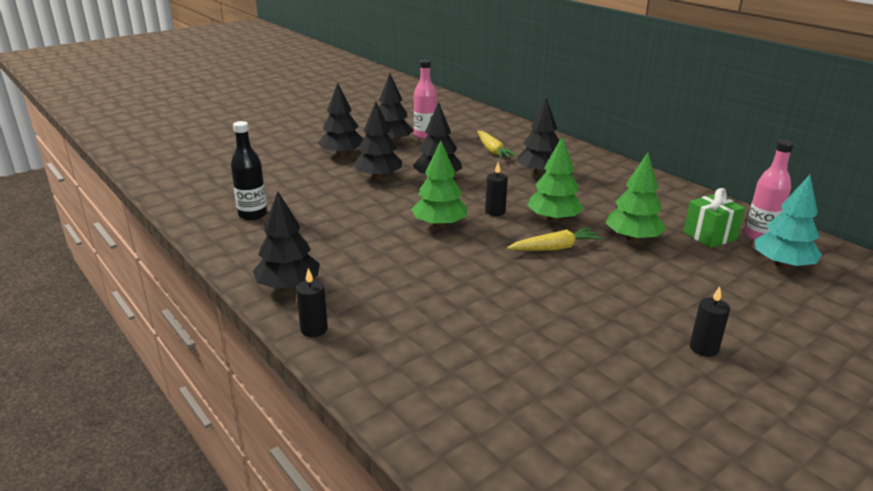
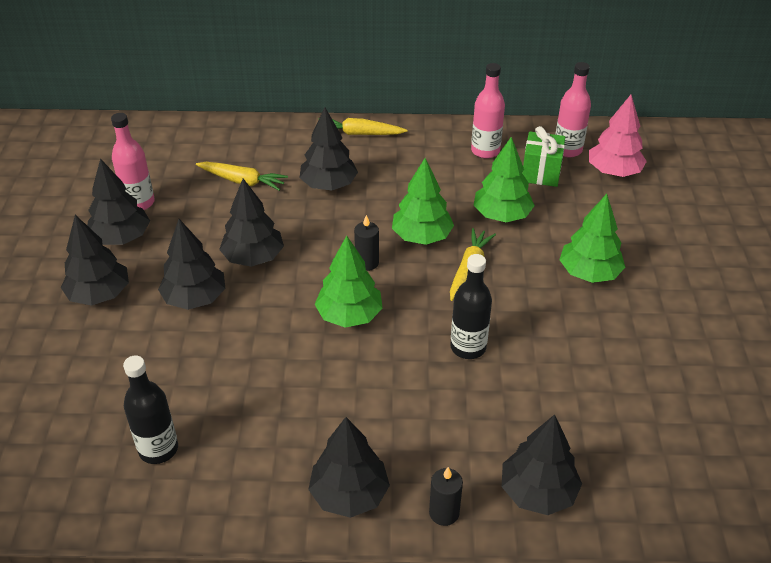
camera: 50 degrees left, 15 degrees up
black candle [690,286,730,357] -> none
turquoise tree [755,175,822,269] -> pink tree [589,95,647,177]
none -> yellow carrot [318,118,407,135]
none -> black bottle [450,254,492,359]
none -> pink bottle [471,63,505,158]
none -> black tree [502,414,582,515]
none -> green tree [560,194,625,283]

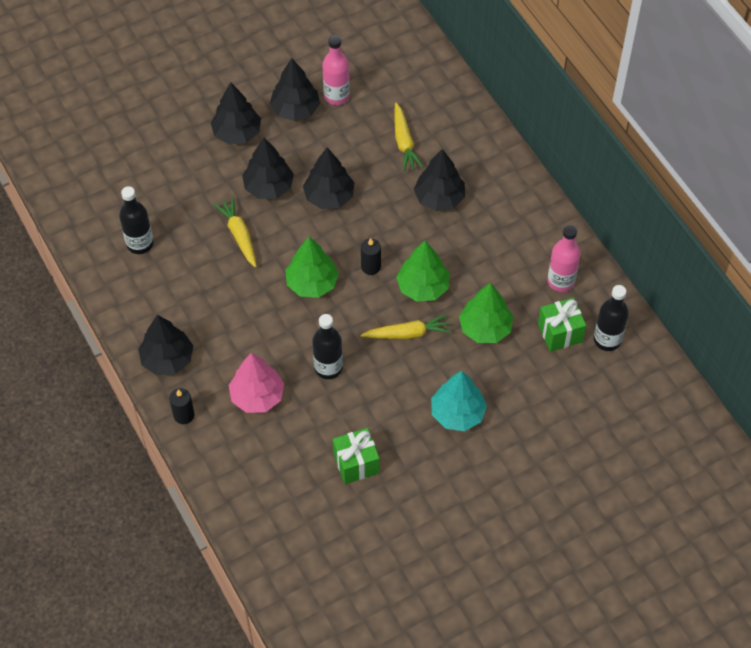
camera: 60 degrees right, 15 degrees up
yellow carrot [318,118,407,135] -> yellow carrot moved to [214,197,257,267]
black tree [502,414,582,515] -> none
pink bottle [555,62,591,157] -> black bottle [594,285,629,351]
green tree [560,194,625,283] -> turquoise tree [431,371,487,431]
pink tree [589,95,647,177] -> pink tree moved to [229,353,284,413]
none -> green gift [333,428,380,484]

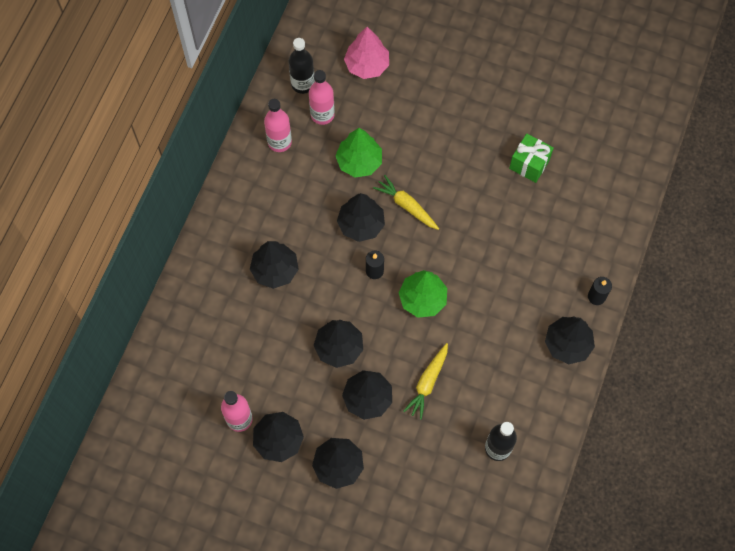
camera: 130 degrees left, 10 degrees up
pink tree [229,353,284,413] -> pink tree moved to [344,27,389,79]
black bottle [312,314,343,379] -> none
yellow carrot [394,103,423,171] -> none
green tree [396,241,450,302] -> black tree [337,193,385,242]
turquoise tree [431,371,487,431] -> none
green gift [538,298,586,352] -> pink bottle [309,70,335,125]

